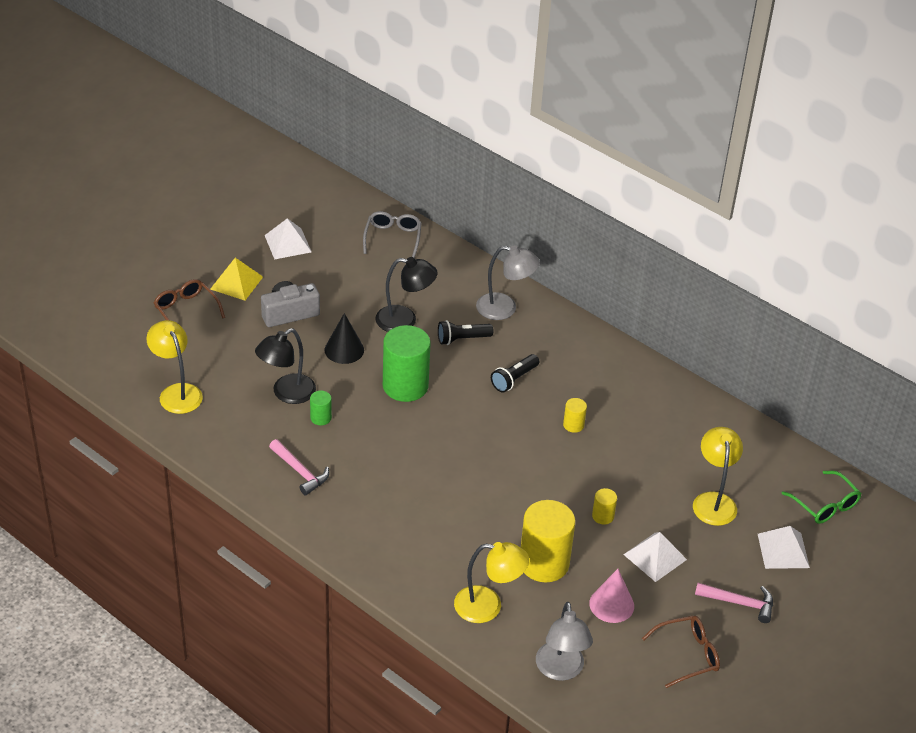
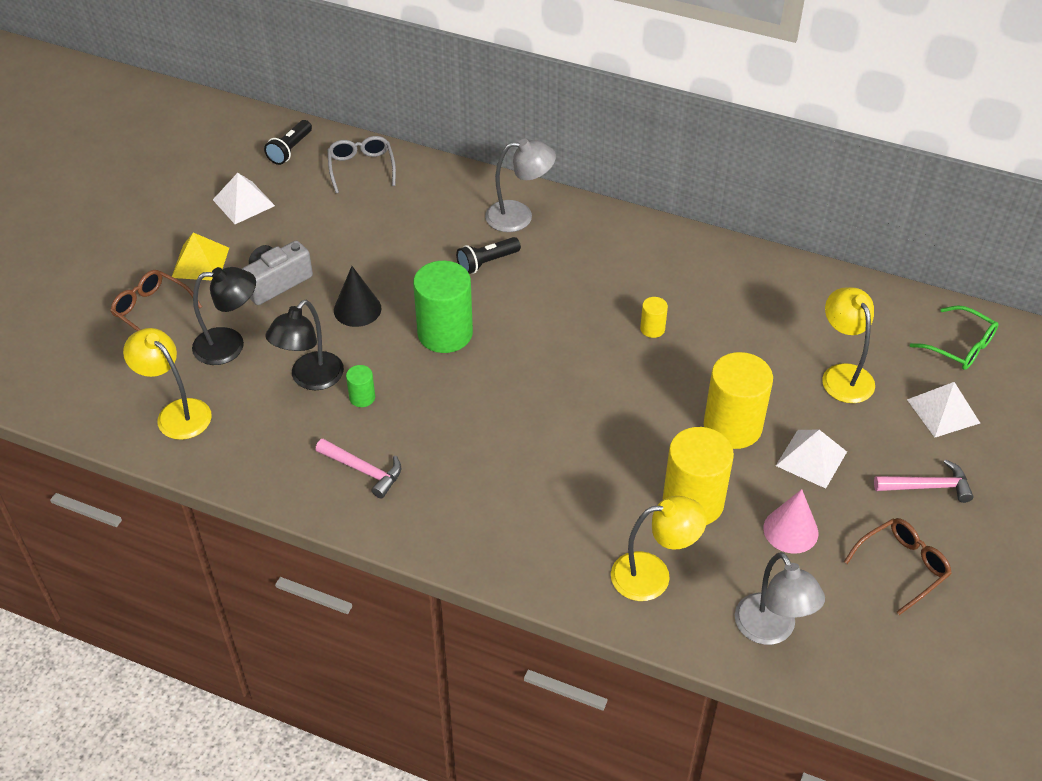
camera: 15 degrees left, 5 degrees up
black lamp [375,257,438,332] -> black lamp moved to [192,267,256,365]
black flashlight [491,354,539,392] -> black flashlight moved to [264,120,312,165]
yellow cylinder [592,488,617,525] -> yellow cylinder [704,352,773,449], size x2.21

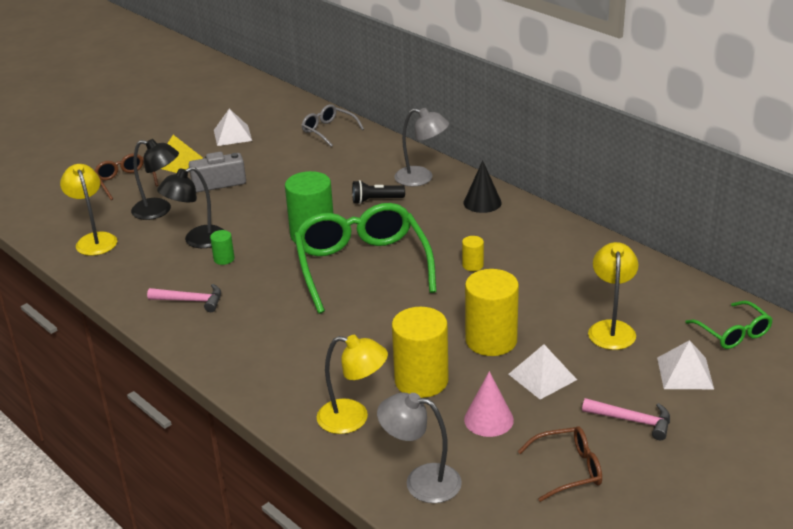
camera: 25 degrees right, 15 degrees down
black flashlight [264,120,312,165] -> none
pink hammer [316,439,402,499] -> pink hammer turned 45 degrees counterclockwise [147,284,221,312]
grey glasses [327,136,396,193] -> grey glasses turned 60 degrees counterclockwise [301,104,364,147]
black cone [334,266,381,327] -> black cone moved to [464,160,502,213]
grey lamp [735,552,825,645] -> grey lamp turned 105 degrees clockwise [377,393,462,503]
none -> green glasses [294,203,436,314]

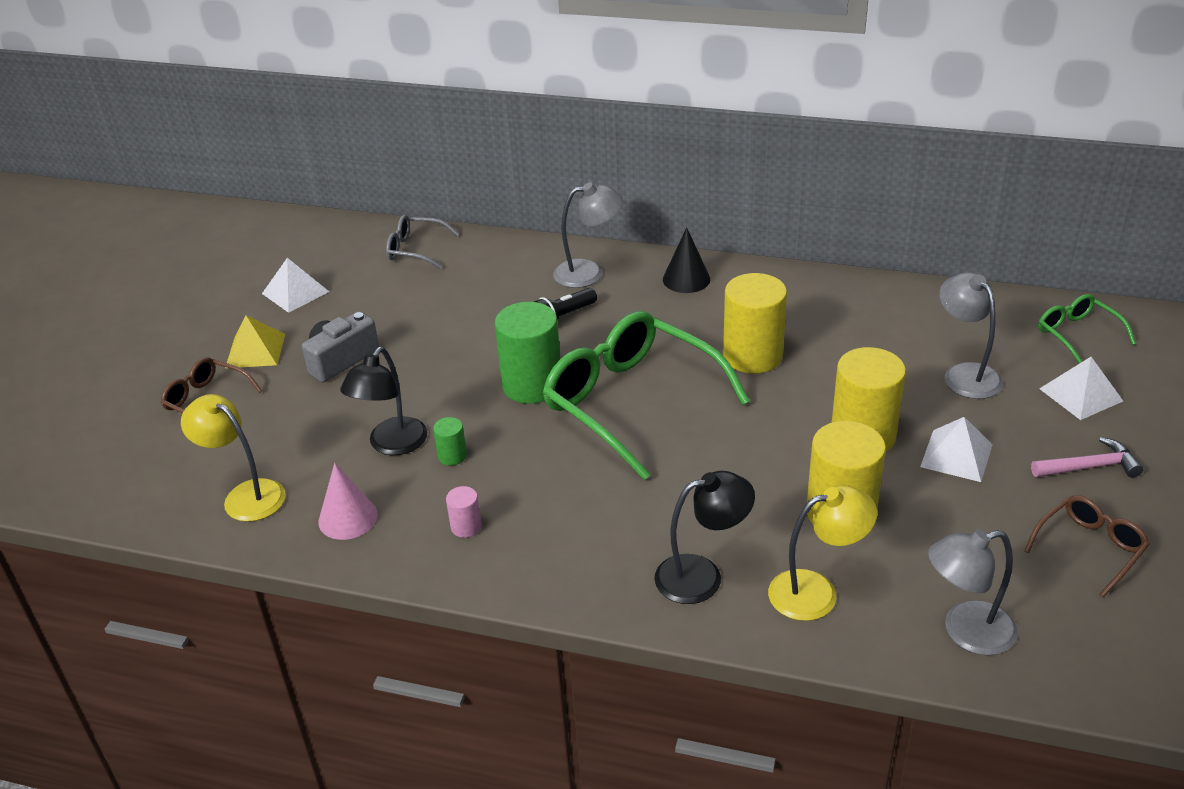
camera: 30 degrees left, 5 degrees up
black lamp [131,139,179,220] -> black lamp moved to [654,471,755,604]
pink hammer [147,284,221,312] -> pink cylinder [446,486,482,538]
yellow cylinder [462,236,484,271] -> yellow cylinder [723,273,787,373], size x2.21
pink cone [464,371,514,437] -> pink cone moved to [318,463,378,540]
yellow lamp [588,242,638,350] -> grey lamp [940,272,1003,399]
green glasses [685,301,773,349] -> green glasses turned 150 degrees counterclockwise [1038,294,1136,364]

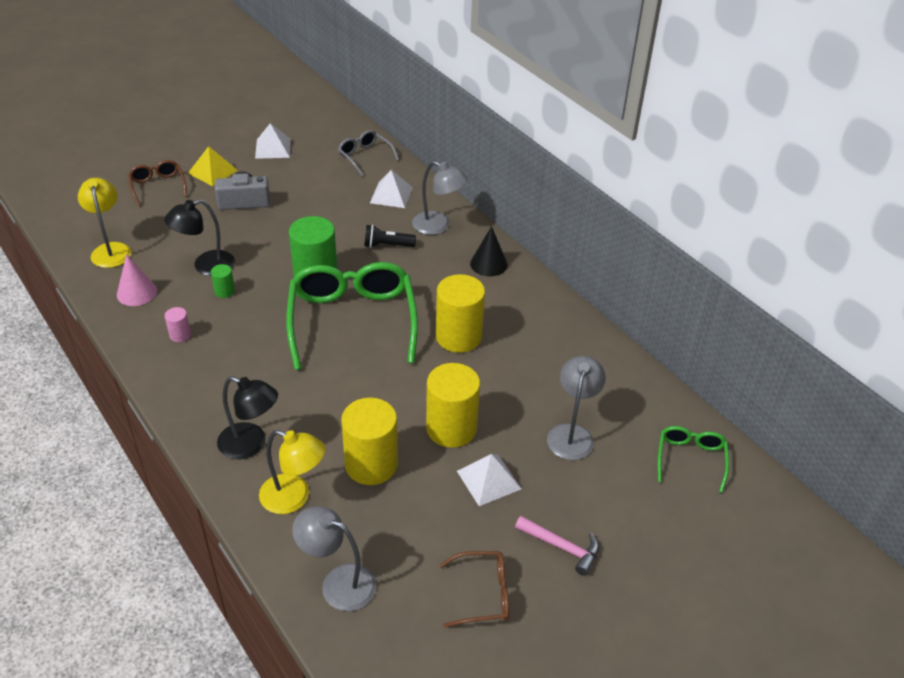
camera: 35 degrees right, 5 degrees up
white pyramid [1039,357,1123,420] -> white pyramid moved to [370,170,413,208]

